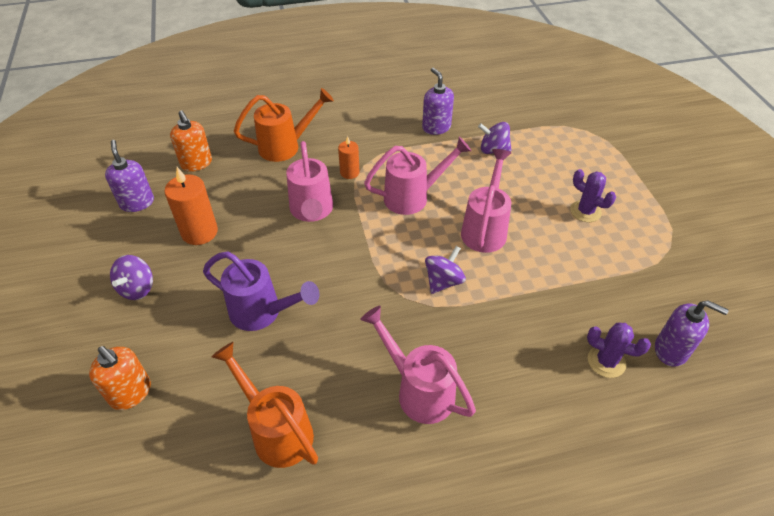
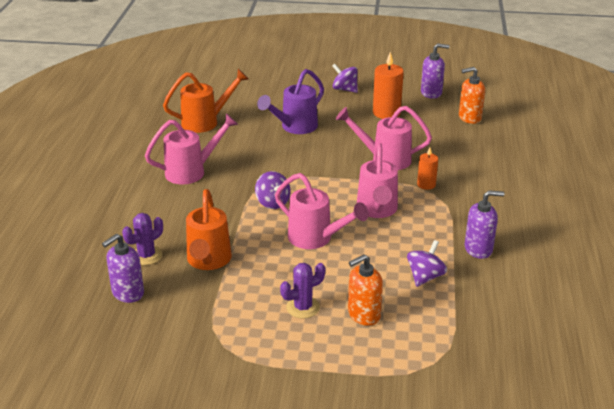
camera: 110 degrees right, 15 degrees down
orange soap dispenser [89,346,151,410] -> orange soap dispenser moved to [348,254,383,326]
orange watering can [234,88,334,162] -> orange watering can moved to [186,189,232,270]

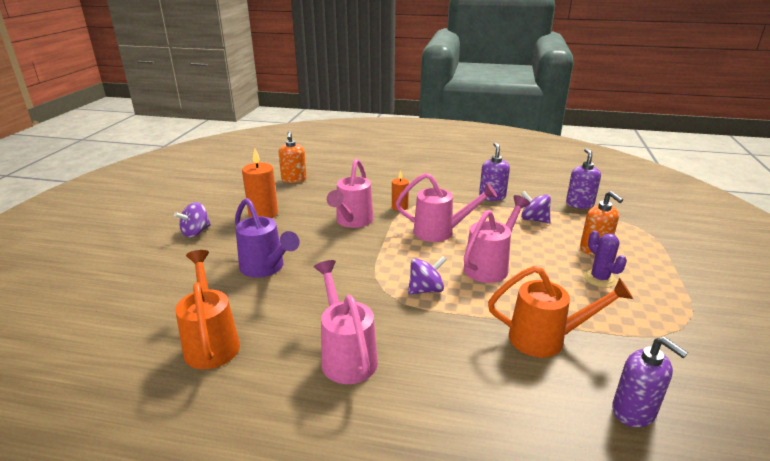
camera: 85 degrees left, 5 degrees down
purple cactus [122,213,163,265] -> none
purple soap dispenser [421,43,450,99] -> purple soap dispenser moved to [566,148,601,209]

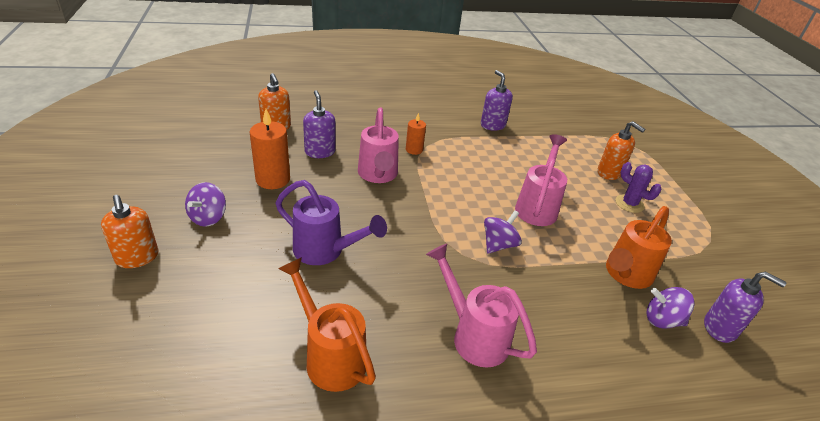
camera: 25 degrees left, 10 degrees up
pink watering can [396,173,497,242] -> none
orange watering can [488,266,633,357] -> orange watering can turned 150 degrees clockwise [606,206,672,289]
purple spinning top [521,191,551,224] -> purple spinning top moved to [647,287,694,329]
purple soap dispenser [566,148,601,209] -> purple soap dispenser moved to [303,90,336,158]
none -> orange soap dispenser [101,195,158,268]

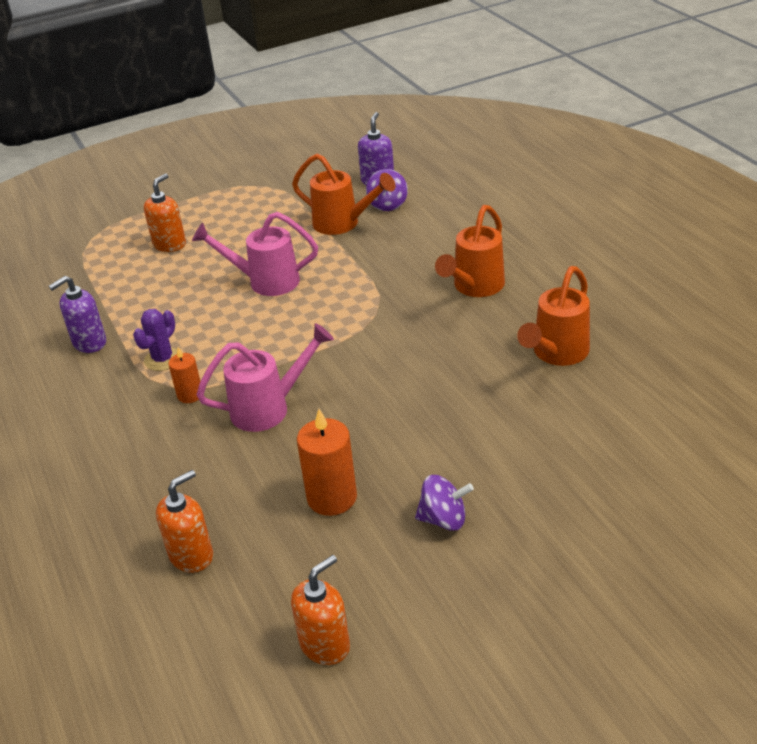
camera: 100 degrees left, 0 degrees up
orange soap dispenser [101,195,158,268] -> orange soap dispenser moved to [291,555,350,665]
purple watering can [276,180,387,265] -> none
purple soap dispenser [303,90,336,158] -> none
pink watering can [426,244,537,368] -> orange watering can [435,205,505,297]
purple spinning top [484,210,522,253] -> none
purple cactus [616,162,662,213] -> purple cactus moved to [133,309,177,371]

